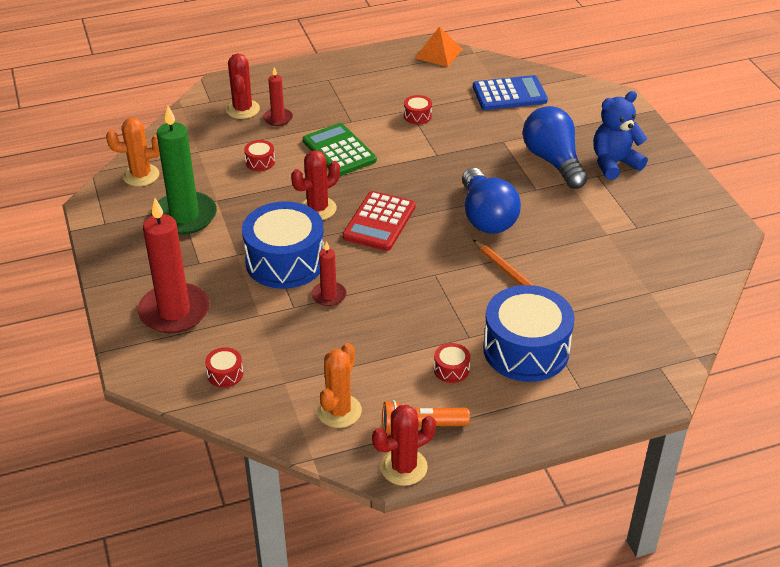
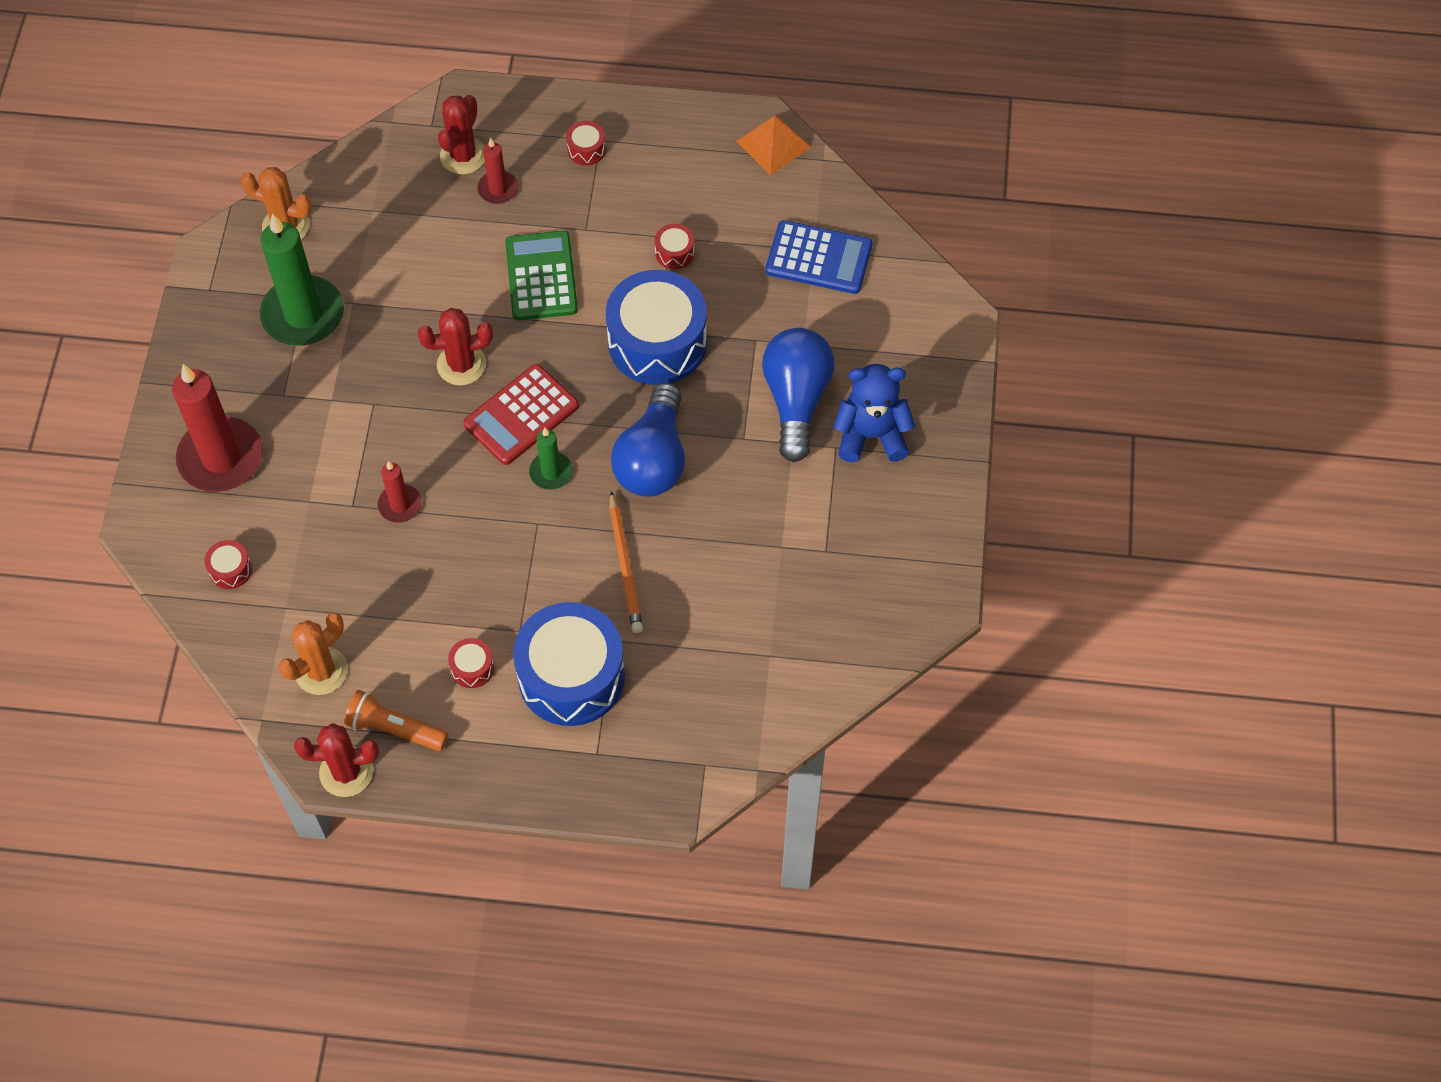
camera: 25 degrees right, 20 degrees up
blue drum [242,201,324,289] -> blue drum moved to [606,270,707,385]
red drum [244,140,275,171] -> red drum moved to [566,121,606,165]
none -> green candle [529,428,573,490]

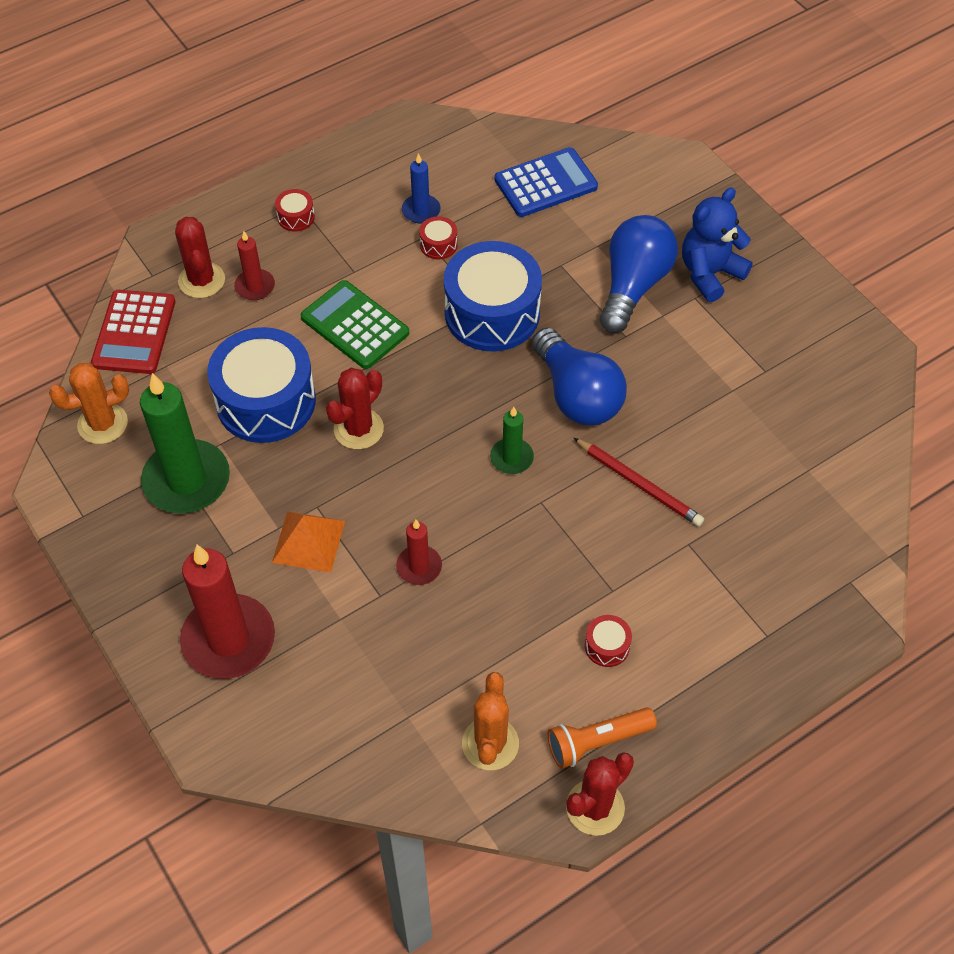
camera: 40 degrees left, 5 degrees down
red drum [205,540,252,589] -> none
red calculator [463,364,579,465] -> red calculator moved to [91,290,176,374]
blue drum [513,602,625,726] -> blue drum moved to [207,327,316,443]
orange pencil [609,491,643,633] -> red pencil [574,438,704,526]
orange pyramid [736,114,812,175] -> orange pyramid moved to [272,511,345,573]
blue light bulb [762,328,834,462] -> blue light bulb turned 60 degrees clockwise [600,215,678,333]
none -> blue candle [402,153,441,224]

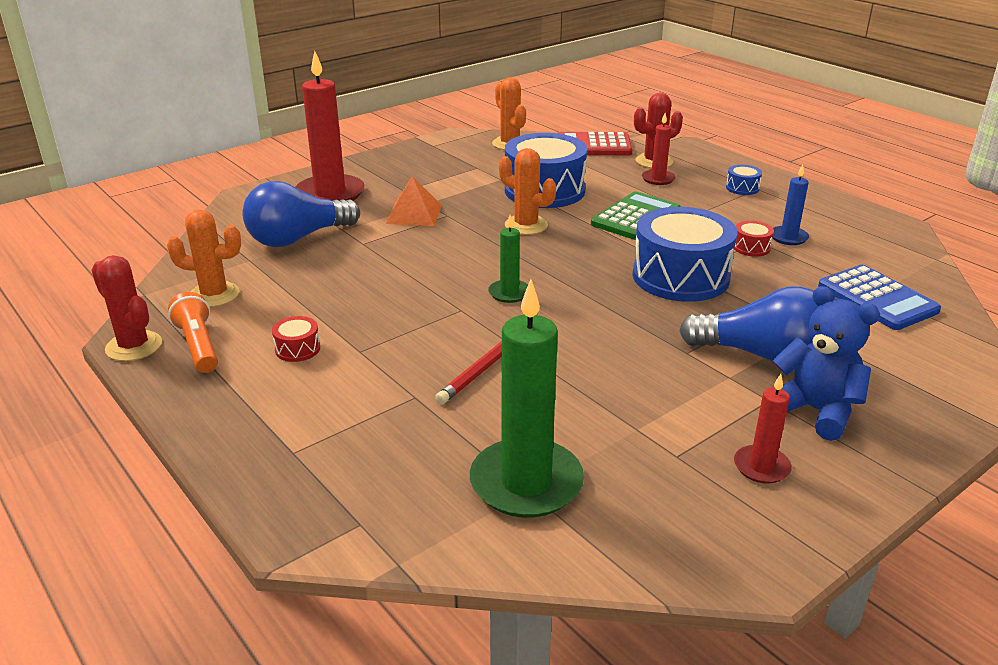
camera: 85 degrees right, 25 degrees down
green candle [140,373,230,514] -> green candle moved to [470,279,584,518]
red drum [275,189,315,231] -> blue drum [726,165,762,195]
red cactus [326,368,384,449] -> orange cactus [499,148,556,235]
red candle [396,520,442,585] -> red candle moved to [734,374,792,484]
blue light bulb [532,327,627,425] -> blue light bulb moved to [242,181,360,247]

